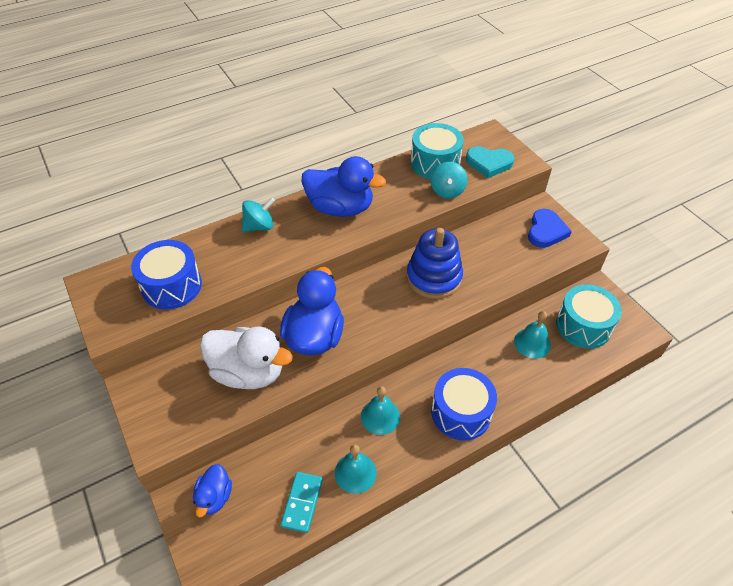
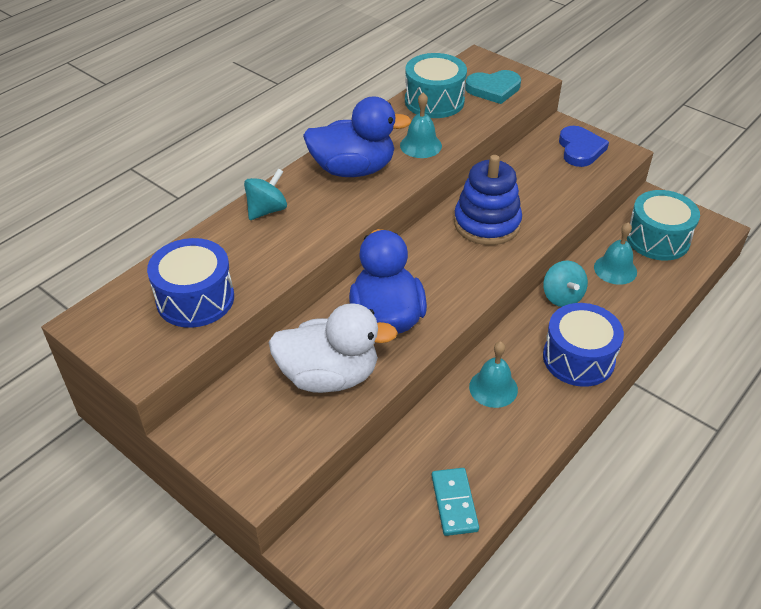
camera: 20 degrees left, 5 degrees down
blue duck [193,464,232,518] -> none
turquoise bell [335,444,377,494] -> turquoise bell moved to [400,92,442,158]
turquoise spinning top [431,162,467,199] -> turquoise spinning top moved to [543,261,588,307]

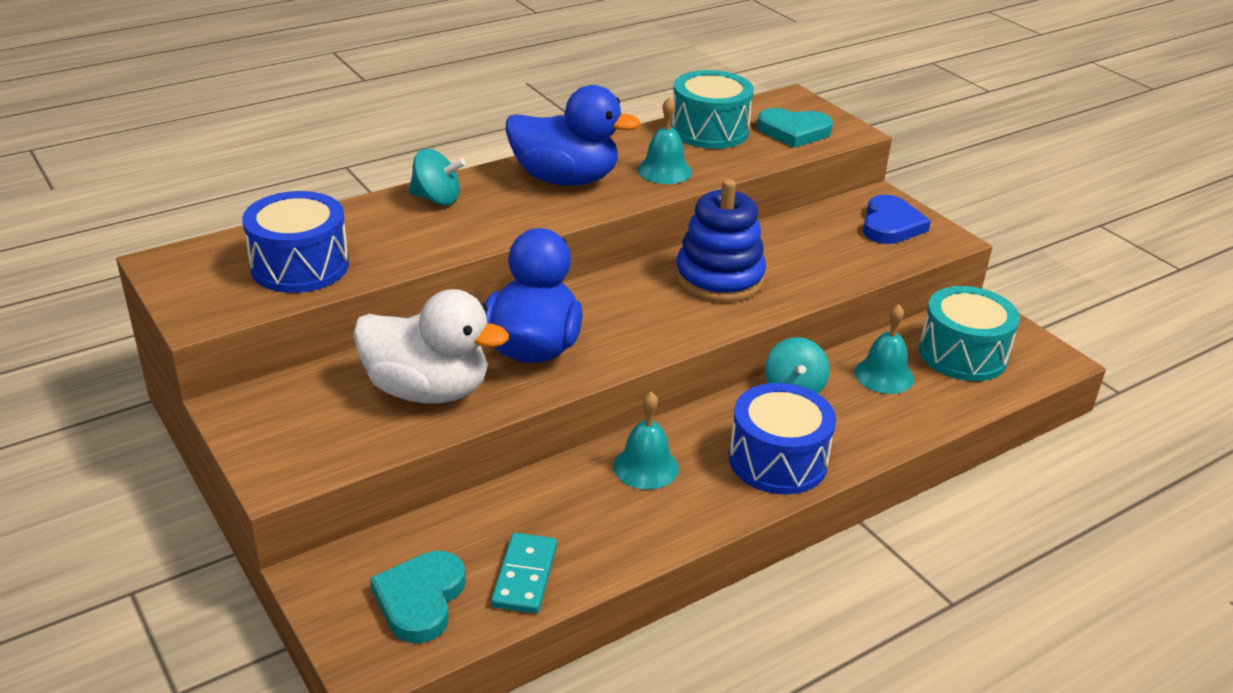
camera: 15 degrees right, 10 degrees down
turquoise spinning top [244,168,287,220] -> turquoise spinning top turned 45 degrees clockwise [408,149,466,205]
none -> turquoise heart [370,551,466,643]

